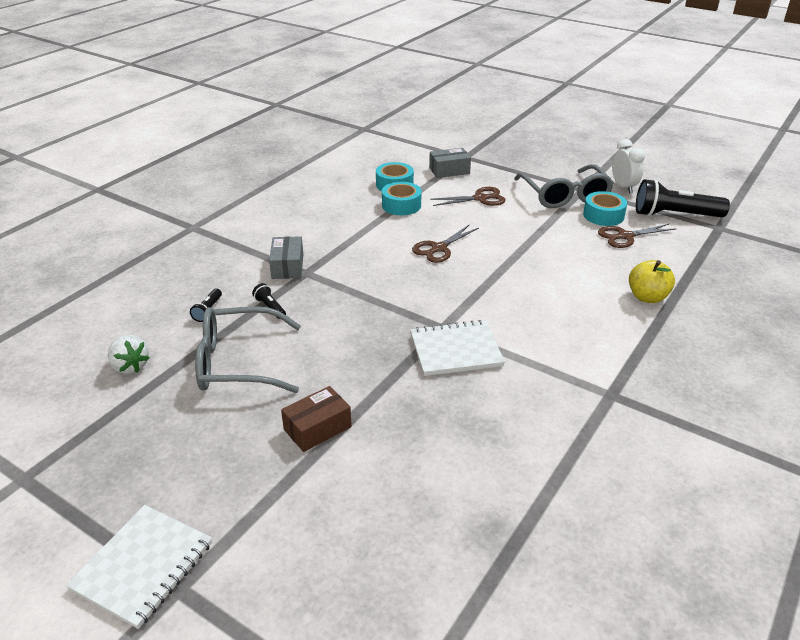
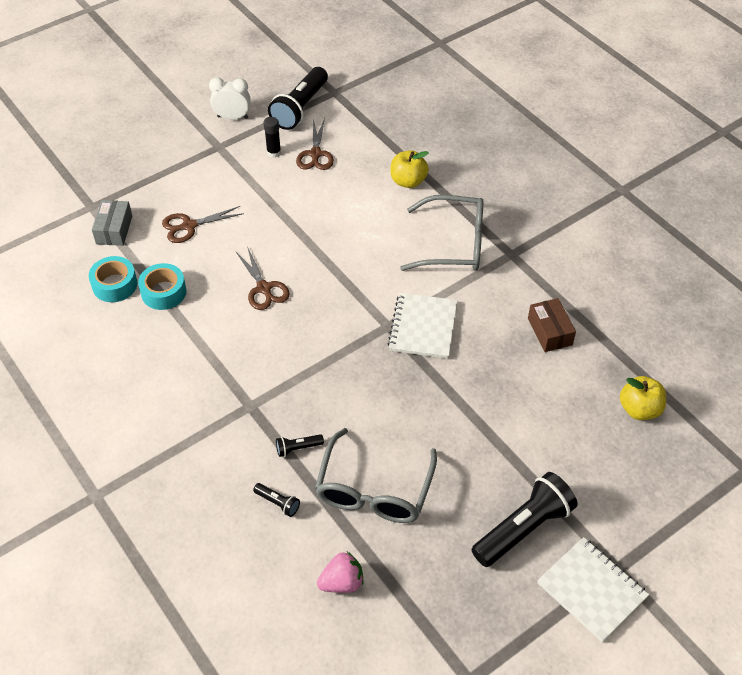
camera: 70 degrees left, 15 degrees up
white strawberry [108,335,149,374] -> pink strawberry [317,552,364,593]
grey box [269,236,303,279] -> none
brown box [281,386,352,452] -> brown box moved to [528,298,576,352]
brown scissors [430,187,506,206] -> brown scissors turned 120 degrees counterclockwise [162,206,244,243]
grey glasses [514,164,614,208] -> grey glasses moved to [400,195,484,271]
turquoise tape [583,191,627,226] -> black glue stick [264,117,281,158]
none -> black flashlight [472,472,578,567]
none -> yellow apple [620,376,666,420]

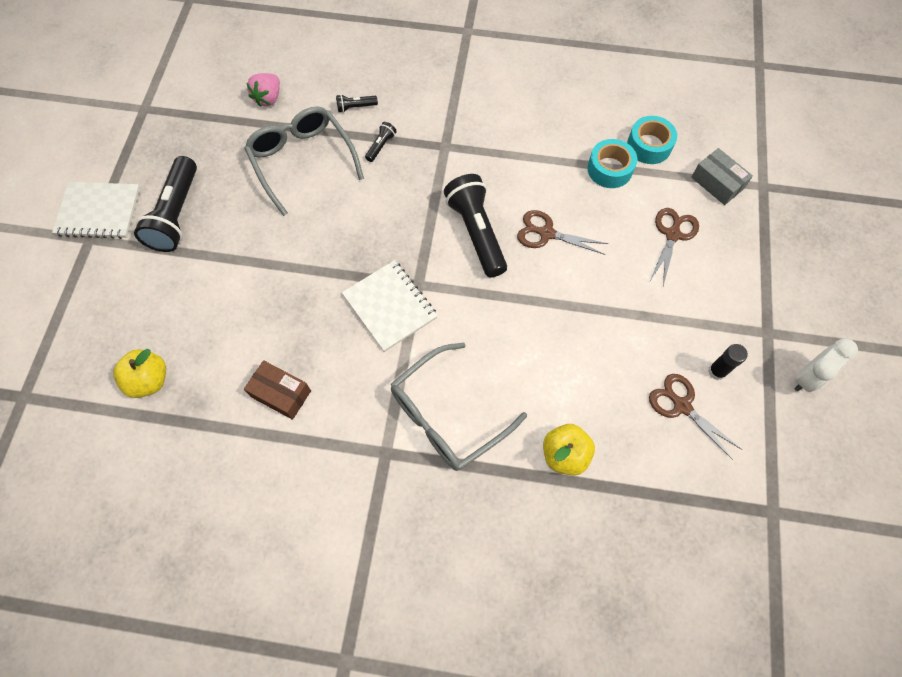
camera: 135 degrees right, 15 degrees up
black flashlight [268,67,328,130] -> black flashlight moved to [444,174,507,277]

